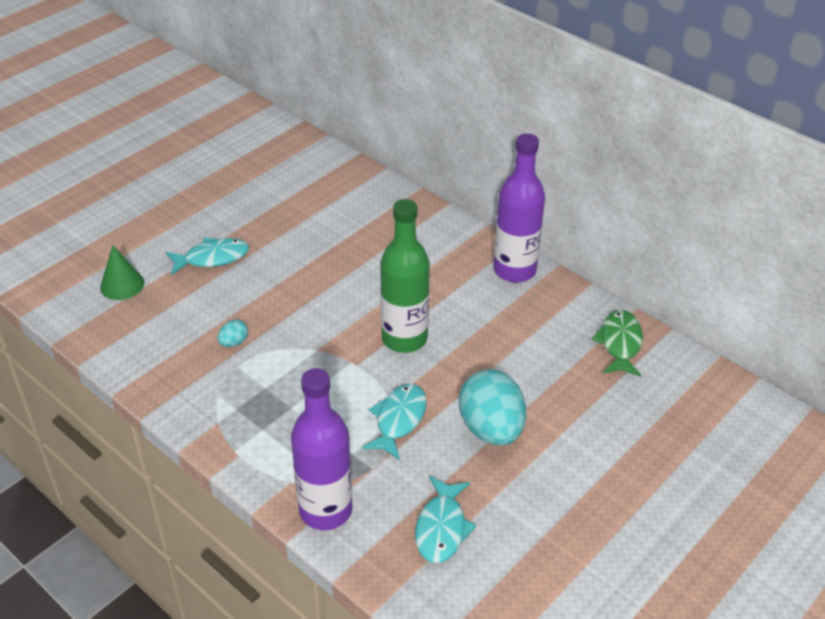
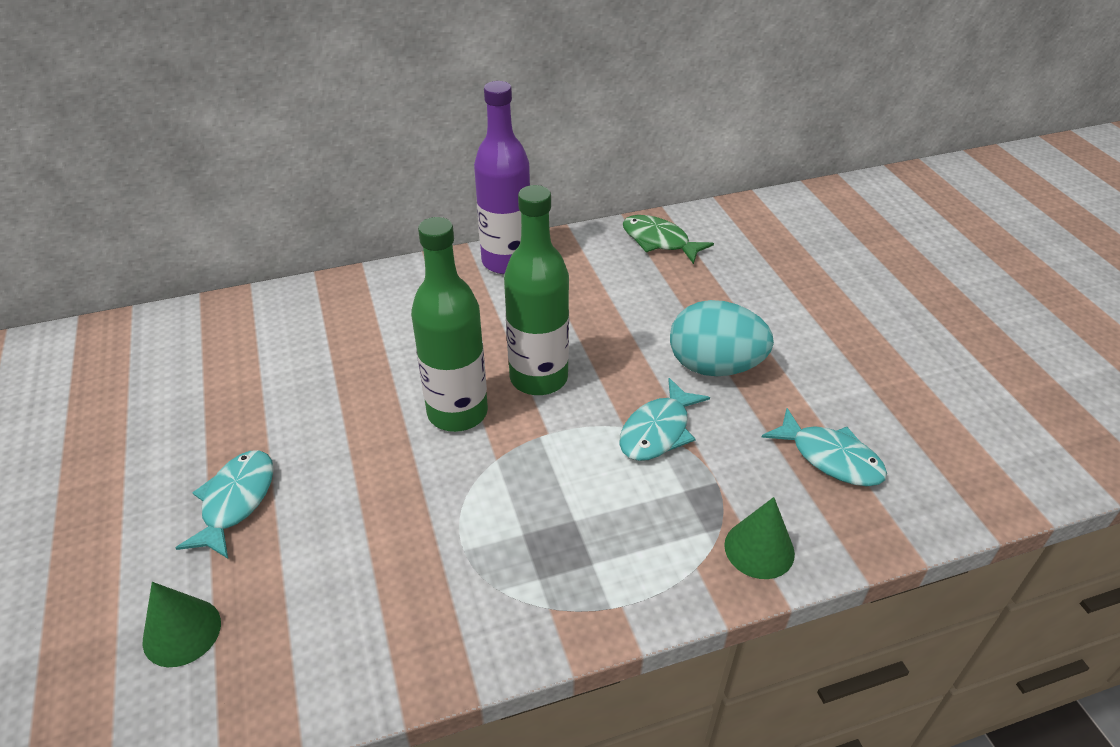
camera: 60 degrees left, 0 degrees up
turquoise egg [218,320,248,347] -> none
purple bottle [291,368,352,530] -> green cone [724,497,795,579]
turquoise fish [362,384,427,460] -> turquoise fish turned 105 degrees counterclockwise [619,378,710,461]
none -> green bottle [411,217,488,432]

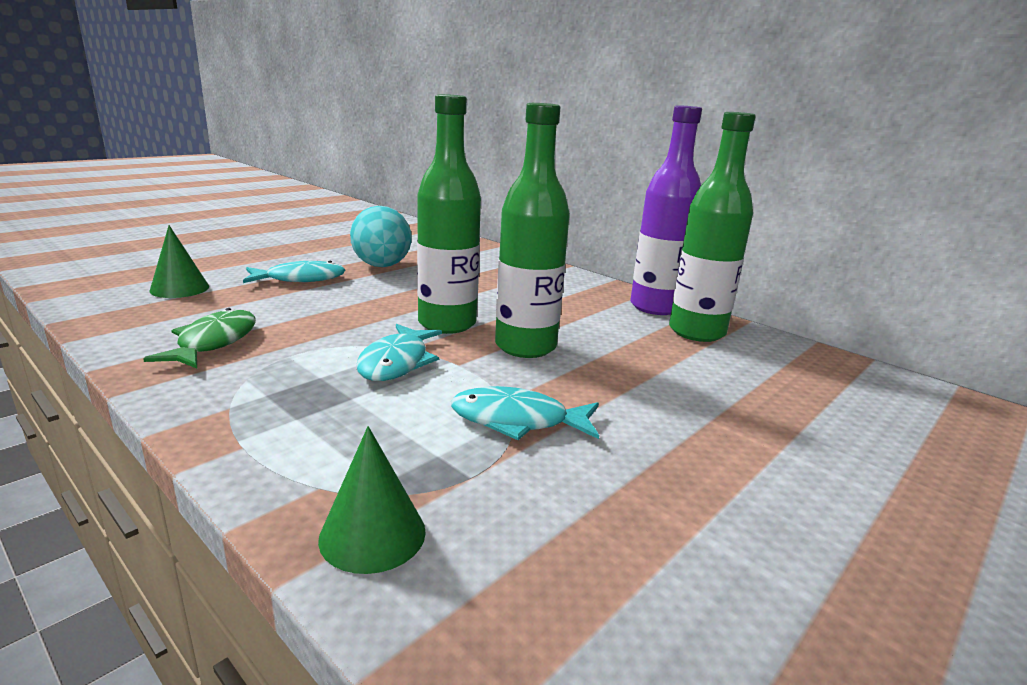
camera: 60 degrees right, 20 degrees down
green fish [623,215,714,264] -> green fish moved to [143,308,256,368]
turquoise egg [670,300,774,376] -> turquoise egg moved to [350,206,412,267]
turquoise fish [761,408,887,486] -> turquoise fish moved to [356,324,442,381]
none -> green bottle [669,112,756,342]

